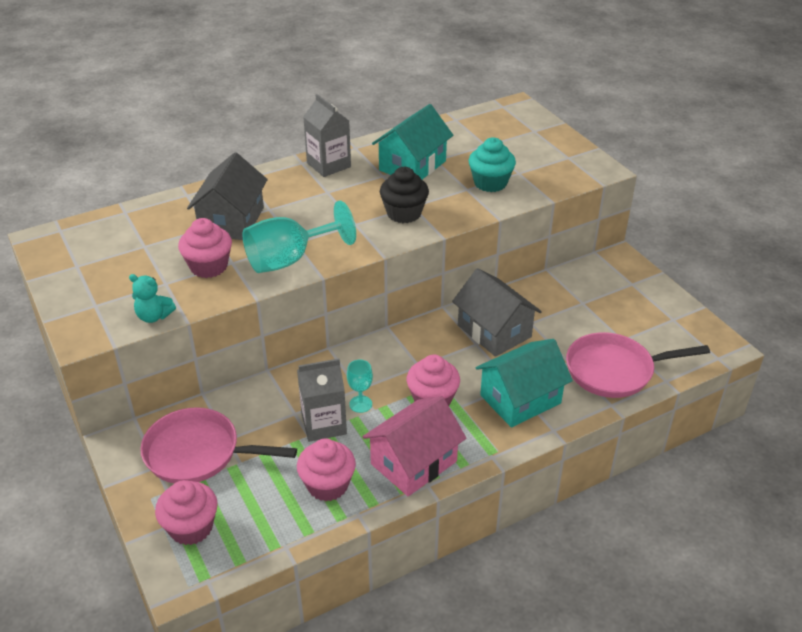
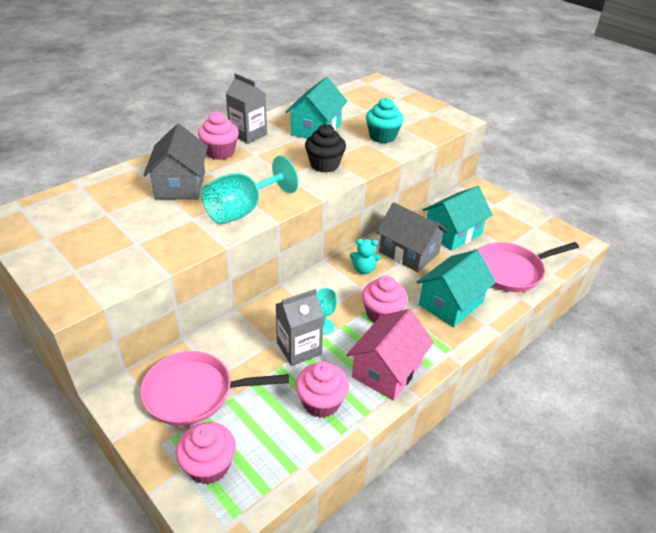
camera: 15 degrees left, 0 degrees up
turquoise teddy bear [129,274,176,323] -> turquoise teddy bear moved to [350,239,381,274]
pink cupcake [178,218,232,278] -> pink cupcake moved to [198,112,239,160]
none -> turquoise house [423,186,493,251]

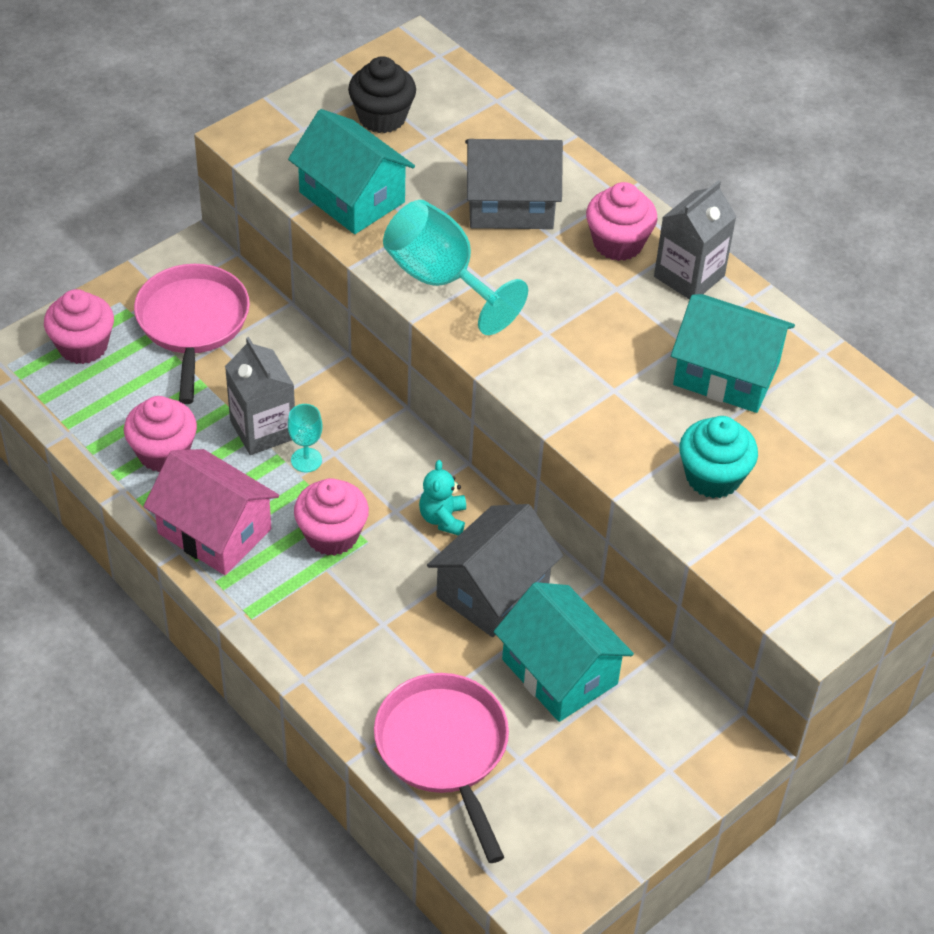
camera: 90 degrees right, 10 degrees up
black cupcake [305,124,346,173] -> black cupcake moved to [348,56,416,133]
turquoise house [416,250,496,327] -> turquoise house moved to [288,109,415,234]

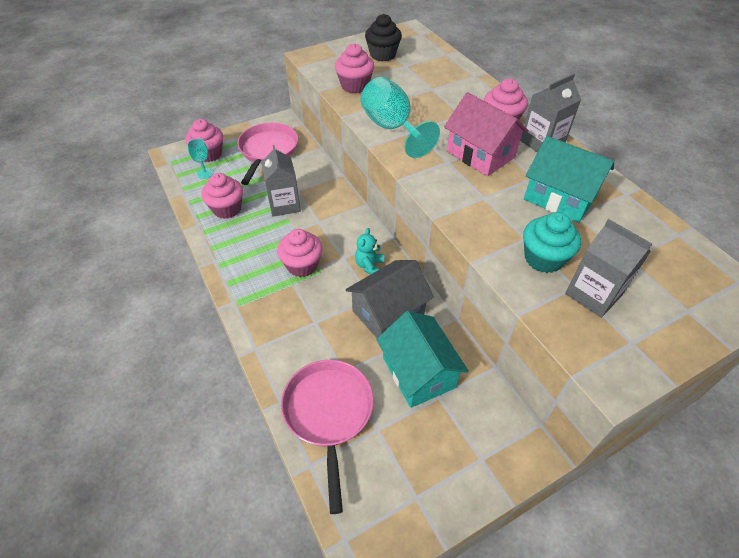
camera: 15 degrees right, 0 degrees up
pink house [144,449,279,575] -> pink house moved to [444,92,529,176]
turquoise house [288,109,415,234] -> pink cupcake [335,43,374,93]
turquoise goblet [288,404,322,472] -> turquoise goblet moved to [187,139,214,179]
grey house [465,139,563,229] -> none
none -> grey carton [565,219,652,318]

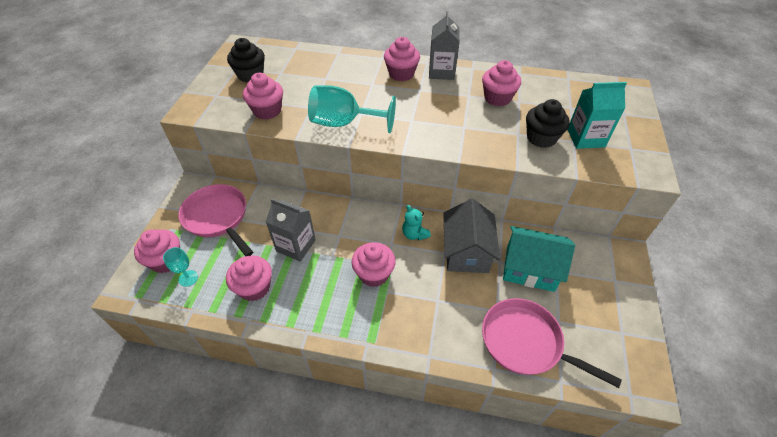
camera: 50 degrees left, 0 degrees up
pink house [444,92,529,176] -> none
turquoise cupcake [523,212,581,273] -> black cupcake [526,99,570,148]
turquoise house [524,136,614,223] -> pink cupcake [482,60,521,106]
grey carton [565,219,652,318] -> turquoise carton [567,82,627,149]

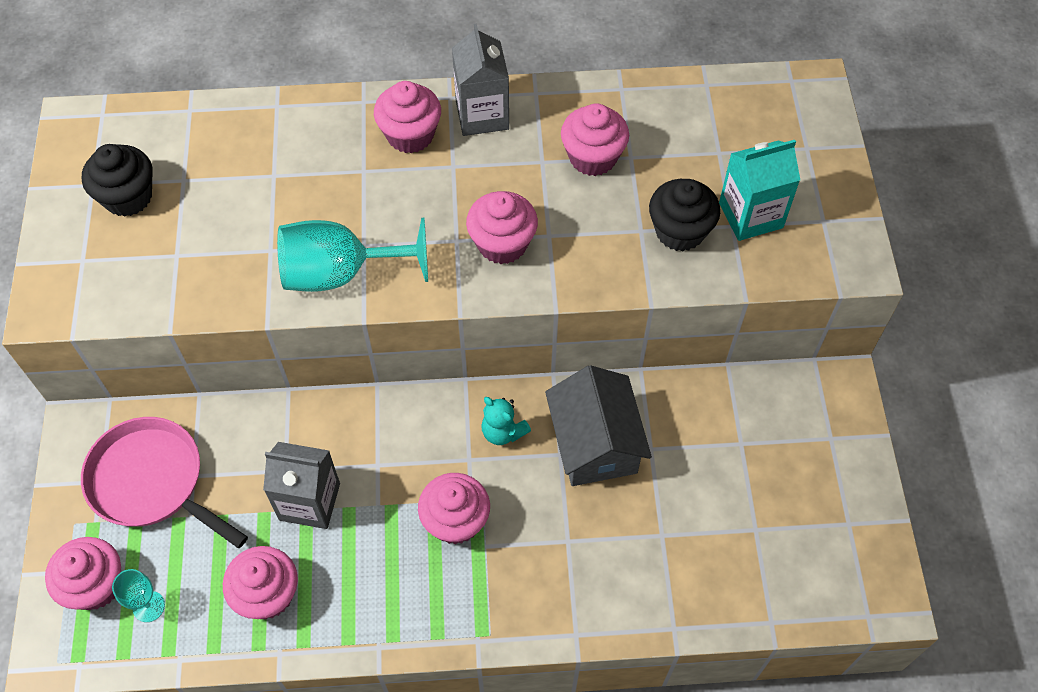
camera: 15 degrees left, 10 degrees up
pink cupcake [243,73,283,120] -> pink cupcake moved to [466,191,538,264]
pink pan [482,298,622,388] -> none
turquoise house [503,226,575,292] -> none

